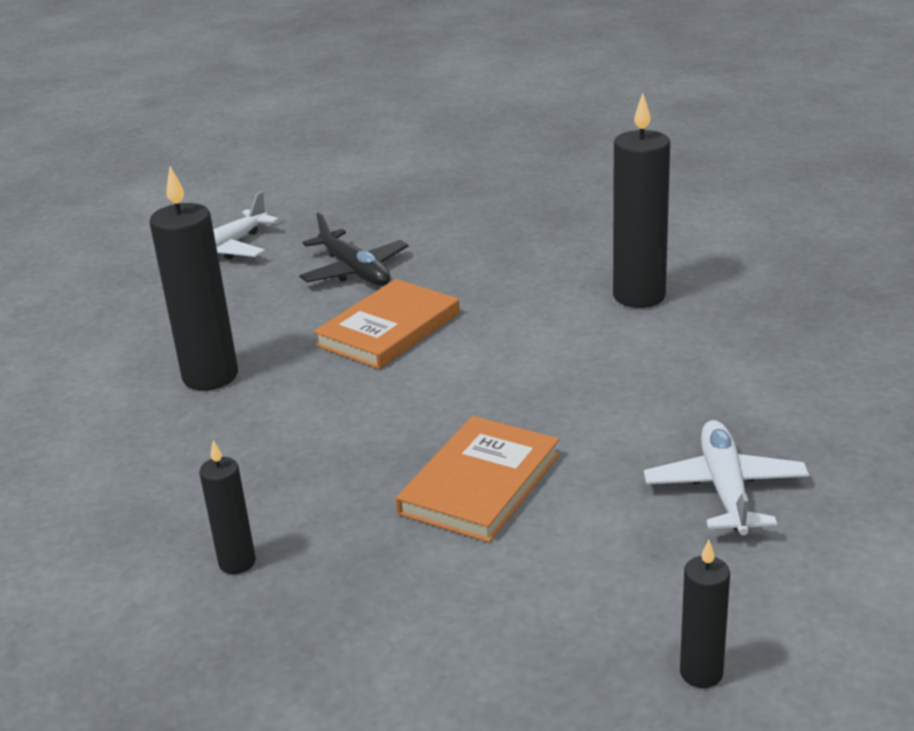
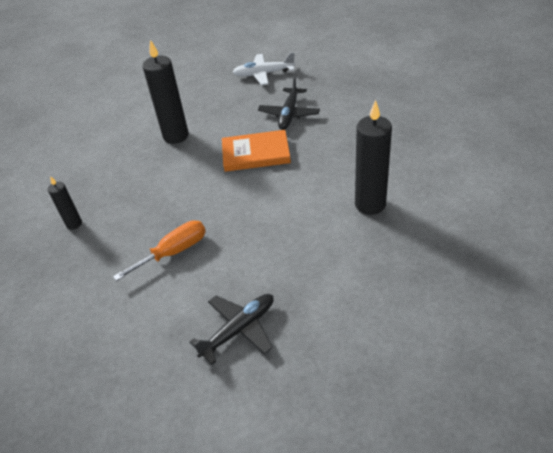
camera: 50 degrees right, 15 degrees up
orange book [396,416,560,543] -> orange screwdriver [113,220,206,281]
white plane [644,420,809,535] -> black plane [190,294,274,365]
black candle [680,540,730,688] -> none

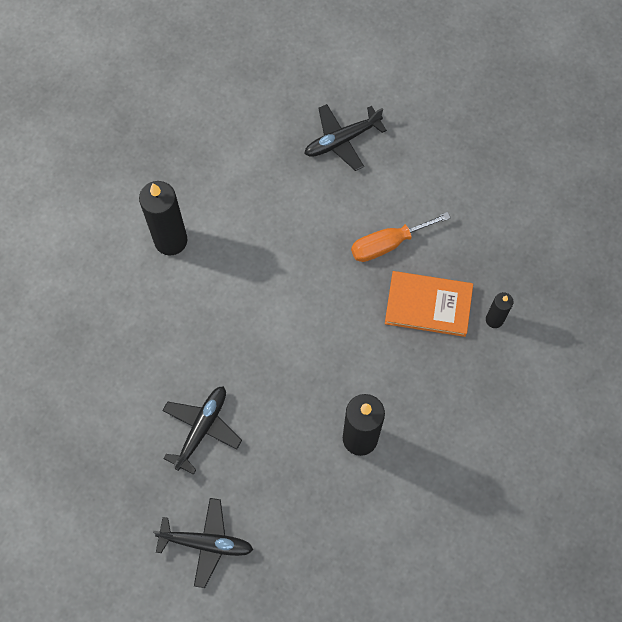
camera: 170 degrees left, 25 degrees up
orange book [222,130,291,172] -> orange book moved to [385,271,473,337]
white plane [233,52,295,85] -> black plane [153,498,253,588]

